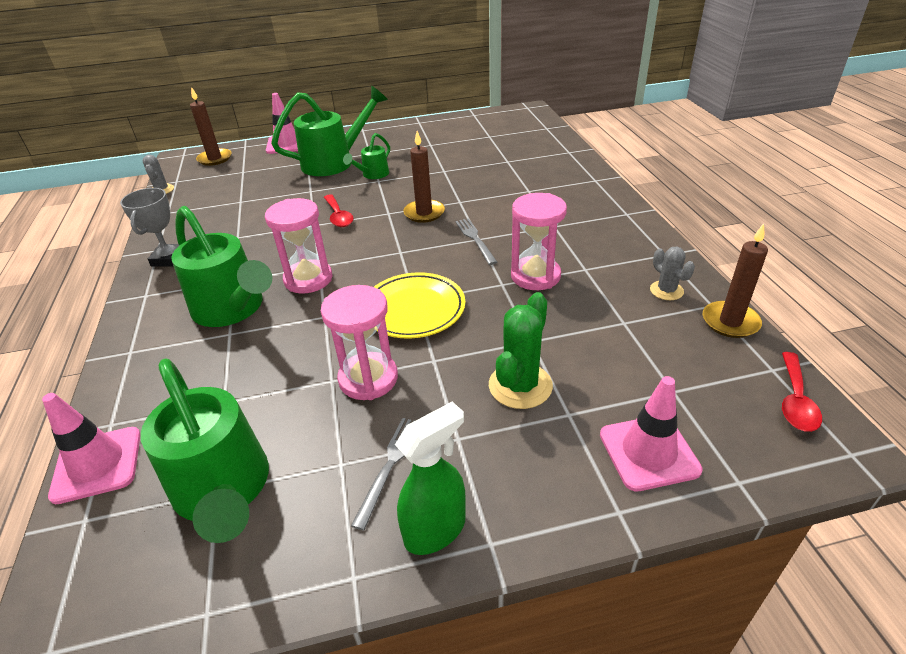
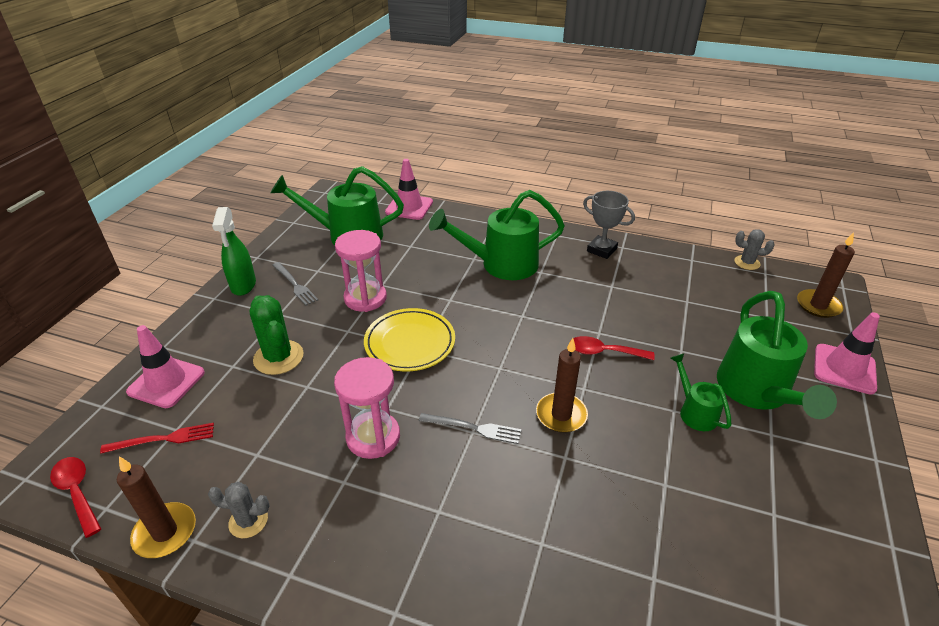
camera: 120 degrees right, 0 degrees up
pink hourglass [265,198,333,293] -> none
none -> red fork [100,423,214,454]

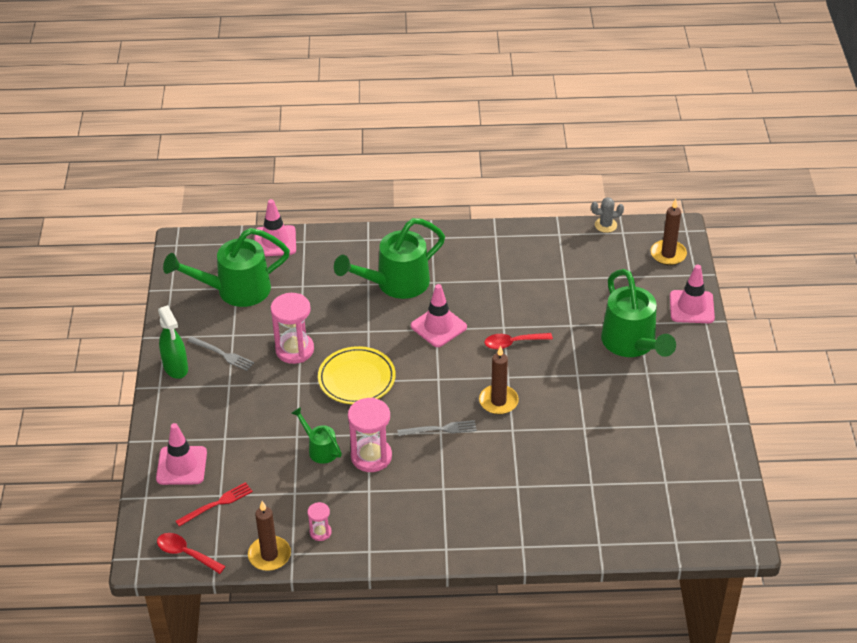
camera: 20 degrees left, 5 degrees up
grey cactus [208,482,270,538] -> pink hourglass [307,502,332,541]
green cactus [250,295,303,375] -> none
grey trophy [583,191,635,259] -> none
green watering can [671,354,732,431] -> green watering can moved to [291,407,342,464]
none -> pink traffic cone [411,284,467,347]

